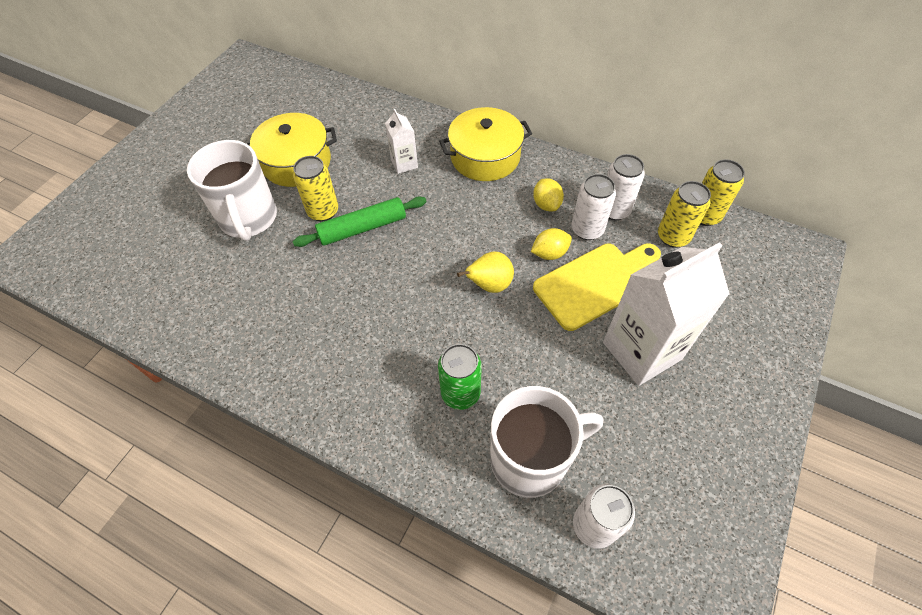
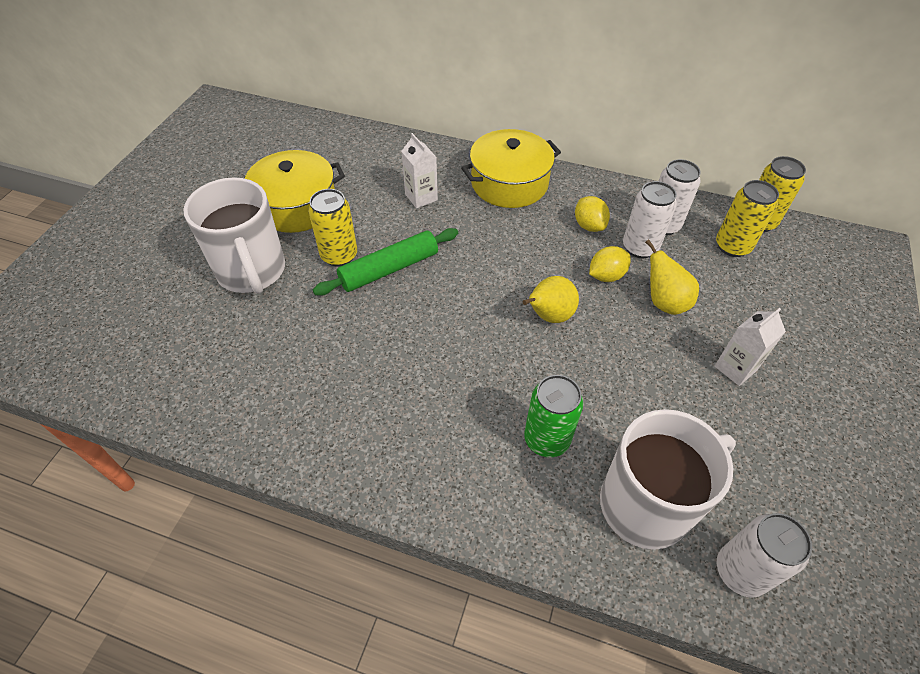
camera: 10 degrees left, 5 degrees down
yellow cutting board [533,243,661,331] -> yellow pear [645,239,699,315]
white carton [603,242,730,386] -> white carton [714,308,786,386], size x0.48

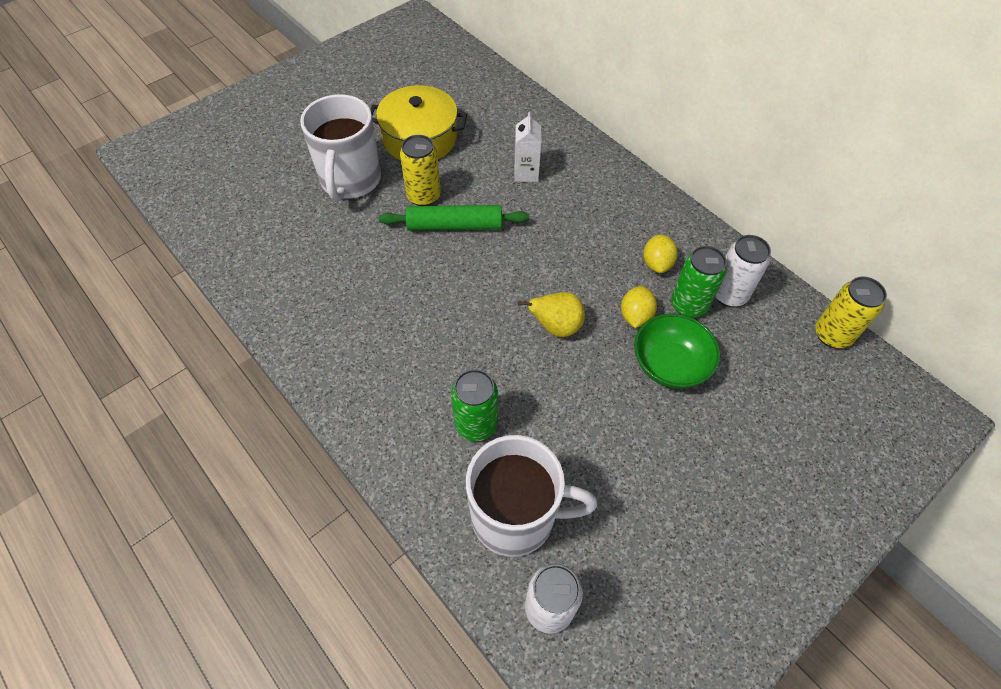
camera: 30 degrees right, 5 degrees up
yellow pot [461,129,561,208] -> none
yellow lemon [589,246,631,282] -> yellow lemon turned 75 degrees counterclockwise [621,286,657,328]
white can [623,181,677,258] -> green can [671,246,727,318]
yellow pear [645,239,699,315] -> green bowl [634,313,720,389]
white carton [714,308,786,386] -> none
yellow can [716,180,779,257] -> none

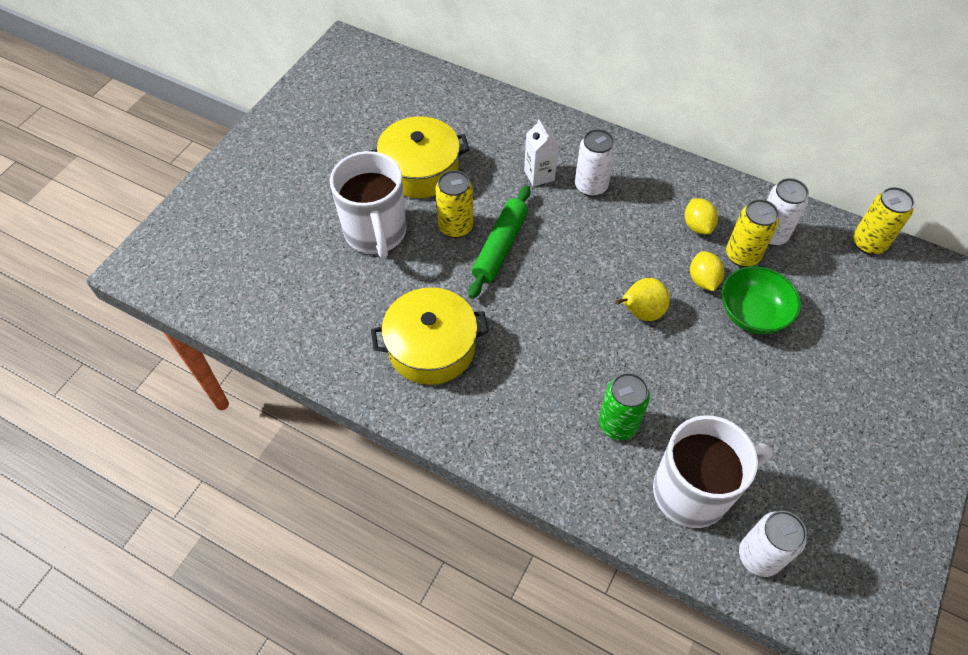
camera: 20 degrees left, 0 degrees up
green rolling pin [379,205,529,231] -> green rolling pin turned 45 degrees counterclockwise [468,185,530,299]
green can [671,246,727,318] -> yellow can [726,199,779,267]
none -> yellow pot [371,287,489,385]
none -> white can [575,129,616,197]

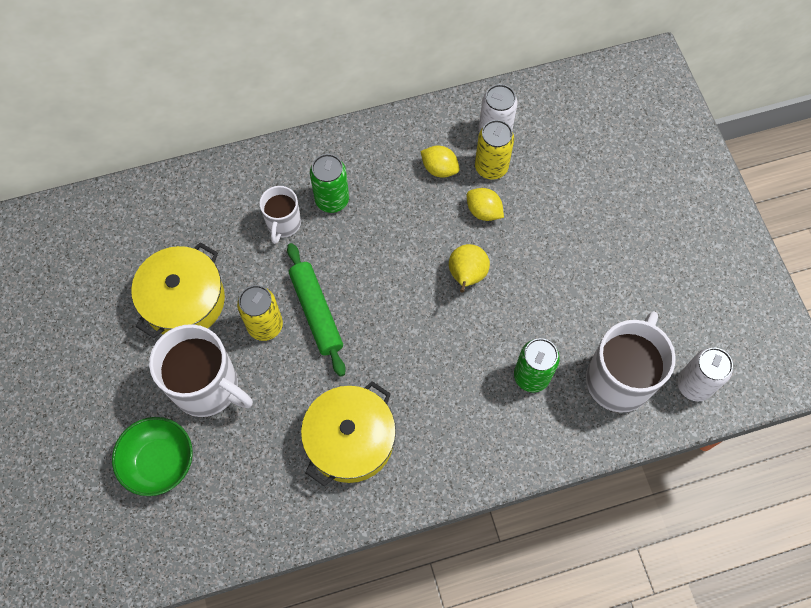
camera: 45 degrees left, 10 degrees up
white carton [524,119,559,187] -> white mug [259,186,301,244]
white can [575,129,616,197] -> green can [310,154,349,213]
green bowl [721,266,801,334] -> green bowl moved to [112,417,193,496]
yellow can [853,187,915,255] -> none

